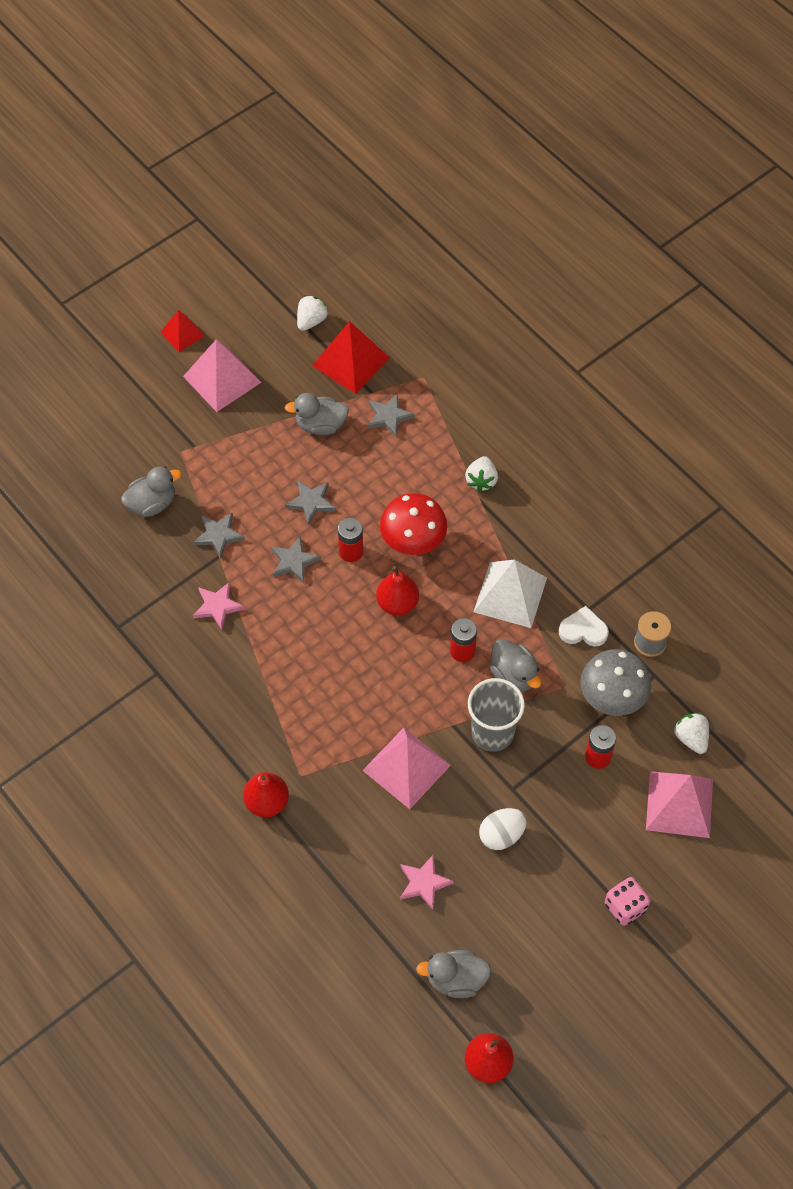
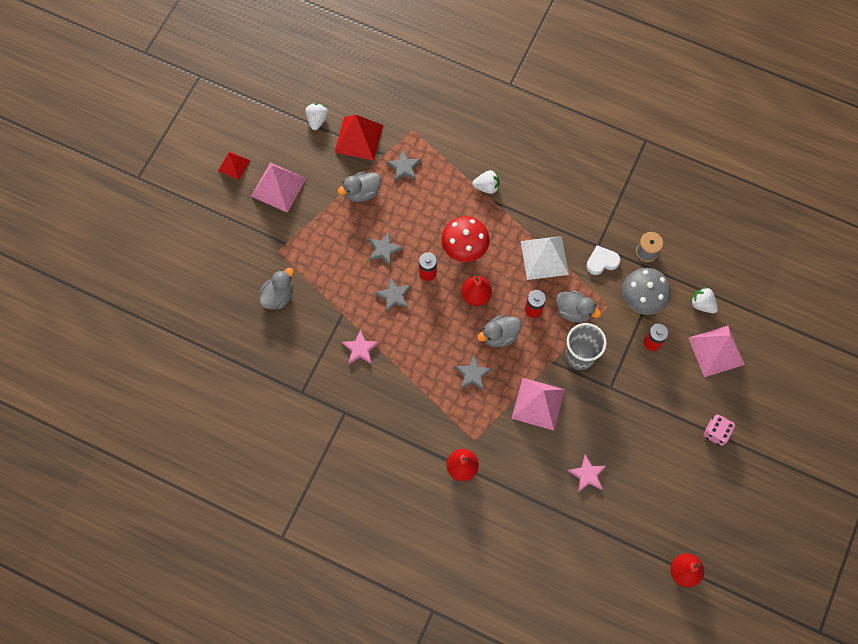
camera: 25 degrees left, 10 degrees up
grey star [194,513,245,558] -> grey star moved to [455,355,492,391]
grey duck [416,950,491,998] -> grey duck moved to [477,315,522,347]
white strawberry [465,456,498,492] -> white strawberry turned 75 degrees counterclockwise [472,170,500,194]
white egg [479,808,527,850] -> none

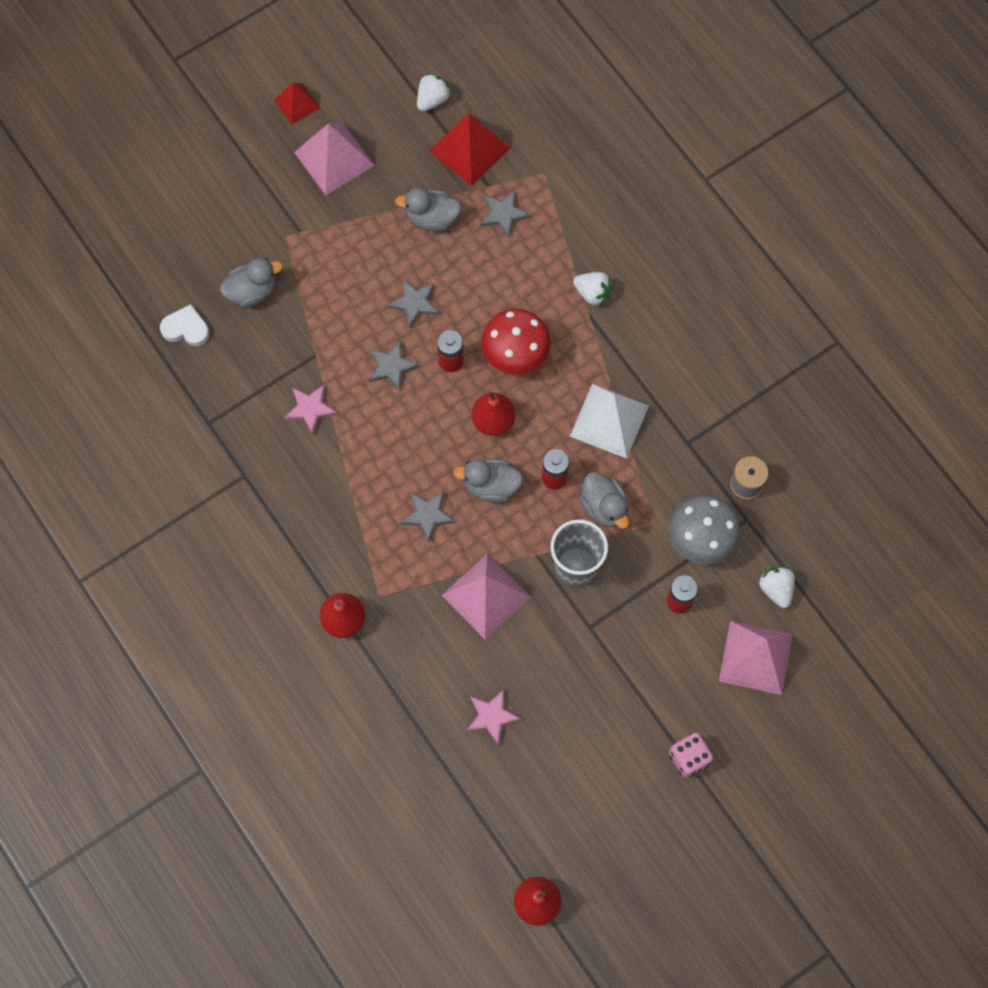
camera: 30 degrees right, 0 degrees up
white heart [586,245,621,275] -> white heart moved to [160,304,209,346]

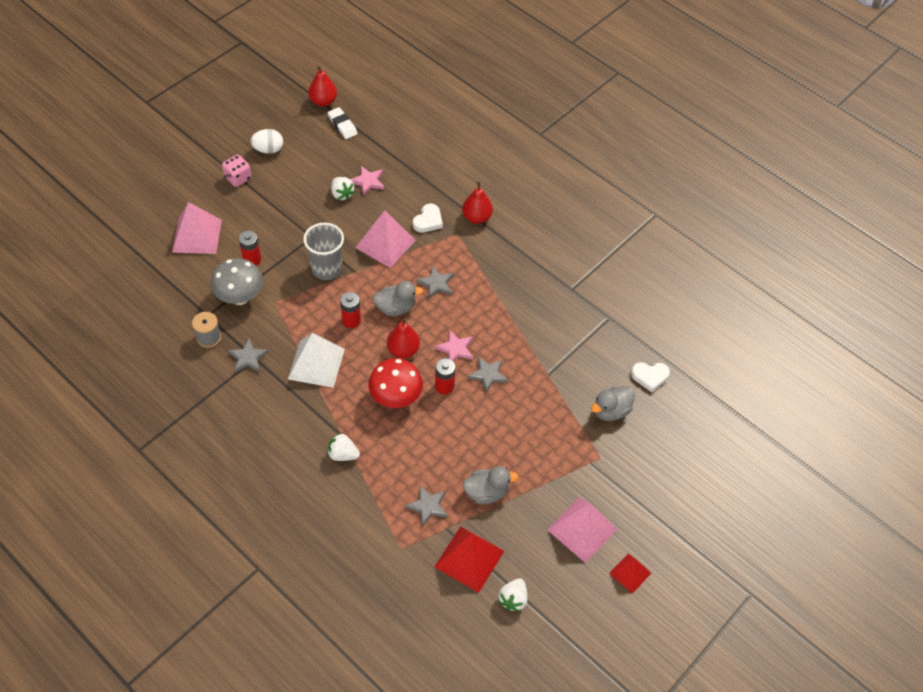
camera: 165 degrees right, 15 degrees down
pink star [284,384,338,434] -> pink star moved to [435,331,473,362]
grey star [388,279,439,328] -> grey star moved to [228,339,269,373]
grey duck [579,472,629,529] -> none
white strawberry [759,567,795,608] -> white strawberry moved to [331,177,355,200]
none -> white egg [250,129,283,154]
none -> white eraser [328,107,358,139]
none -> white heart [413,204,443,232]

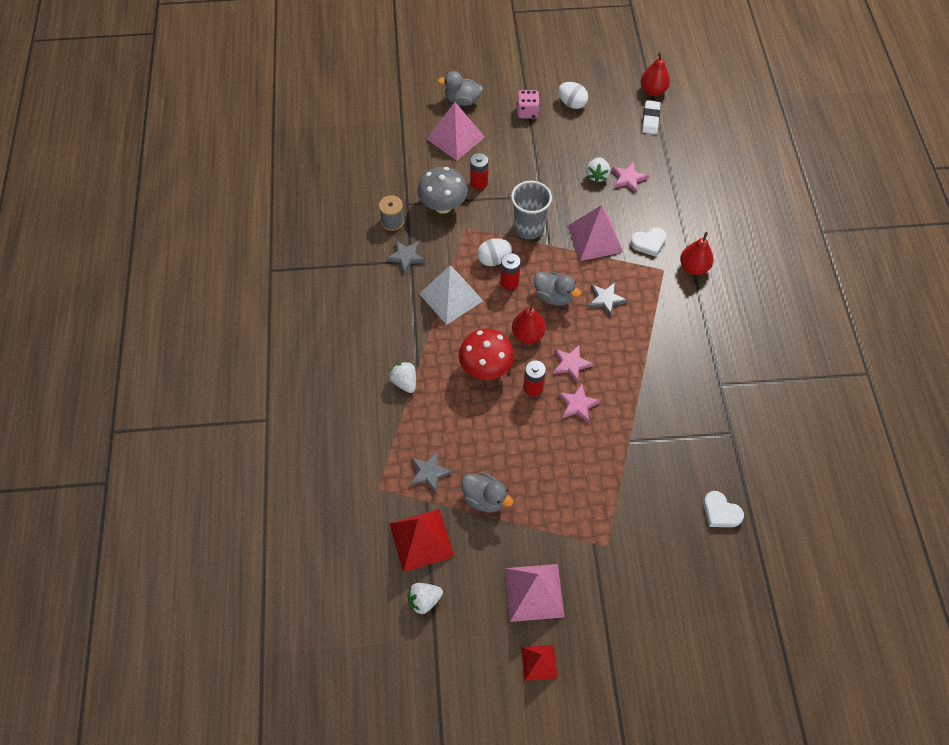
camera: 45 degrees right, 5 degrees up
grey star [468,357,508,393] -> pink star [558,384,601,423]
grey duck [591,386,635,421] -> grey duck moved to [437,71,483,106]
none -> white egg [477,238,512,266]

